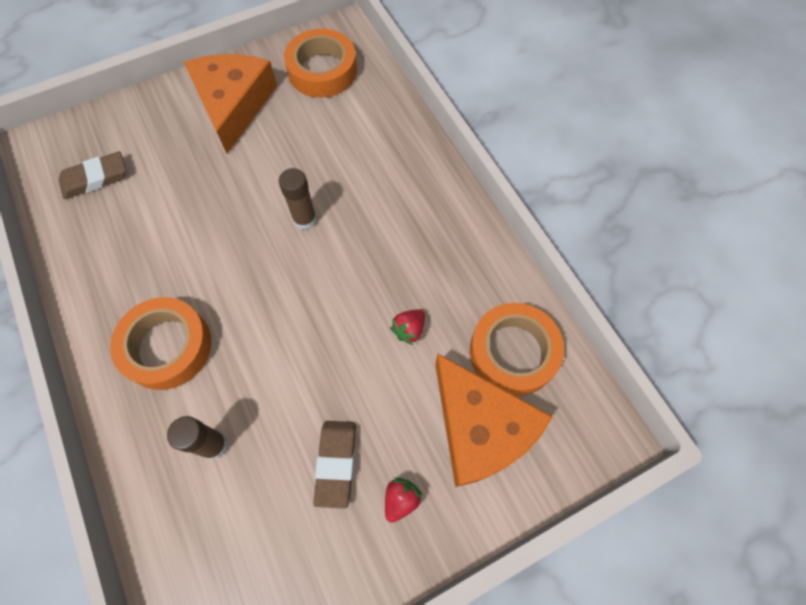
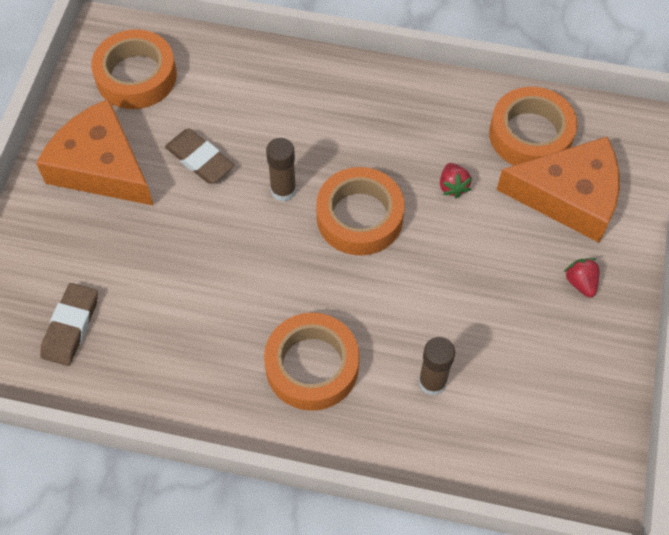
camera: 50 degrees left, 5 degrees down
brown eraser [313,421,356,509] -> brown eraser moved to [165,129,234,184]
none -> orange tape [316,167,405,255]

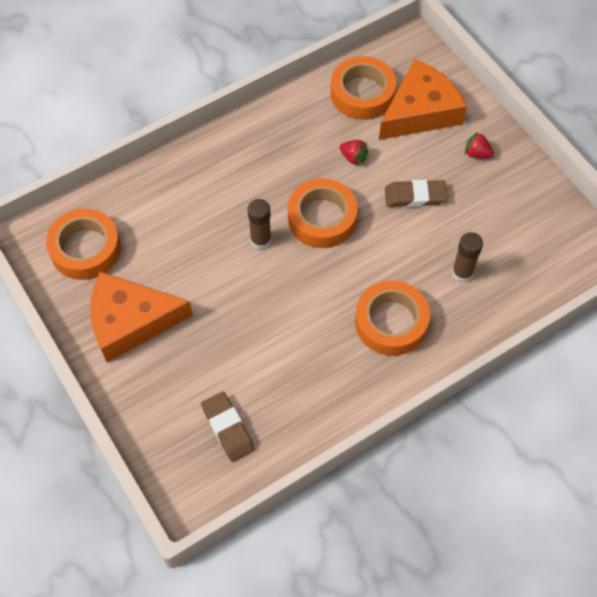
camera: 45 degrees left, 0 degrees up
brown eraser [165,129,234,184] -> brown eraser moved to [385,180,447,207]

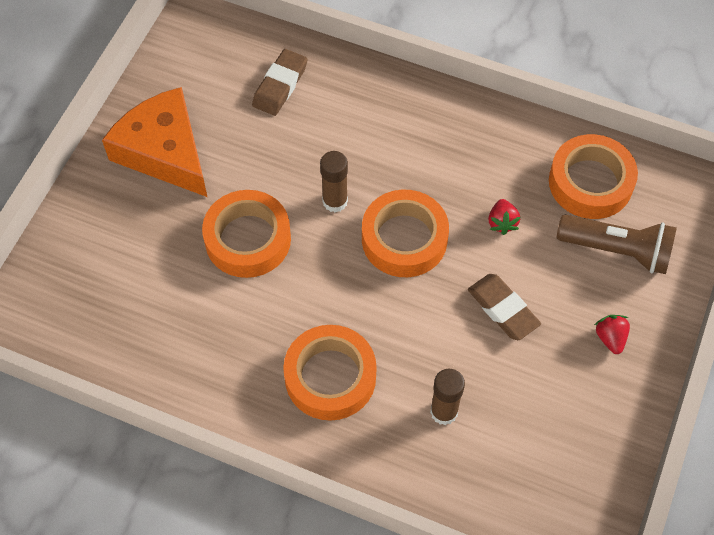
camera: 55 degrees right, 0 degrees up
orange tape [46,209,121,280] -> orange tape moved to [202,190,291,278]
brown eraser [201,392,255,462] -> brown eraser moved to [252,49,308,116]
orange cheese [379,59,467,140] -> brown flashlight [557,215,677,274]

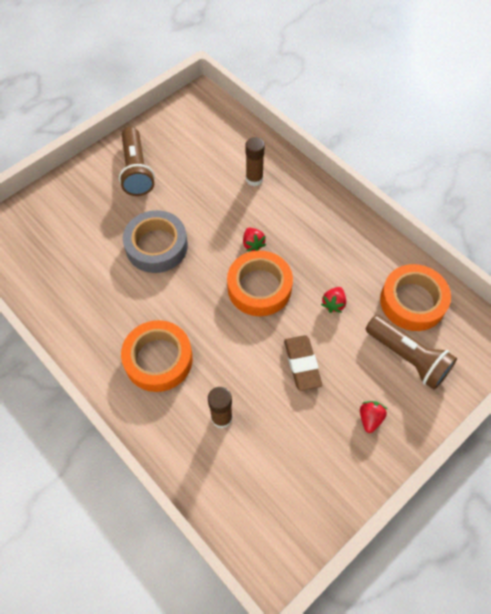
camera: 25 degrees right, 0 degrees up
orange cheese [102,87,207,197] -> brown flashlight [119,127,155,196]
orange tape [202,190,291,278] -> grey tape [123,210,188,273]
brown eraser [252,49,308,116] -> none
brown glue stick [320,151,348,213] -> brown glue stick moved to [246,137,265,186]
none -> red strawberry [243,228,266,251]

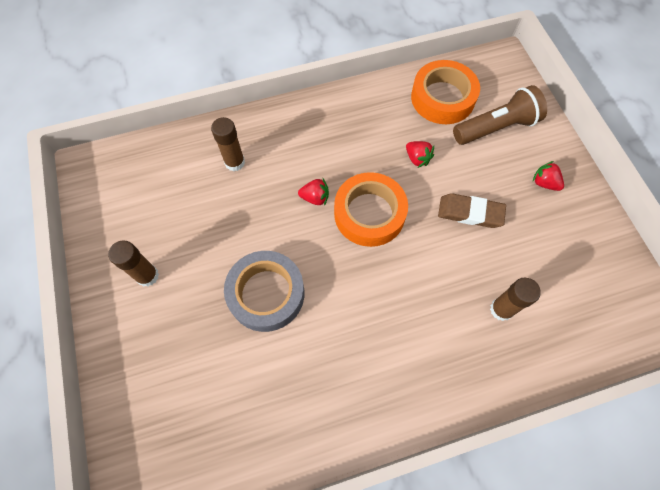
camera: 65 degrees left, 5 degrees up
brown flashlight [119,127,155,196] -> brown glue stick [108,241,159,287]
orange tape [121,320,193,392] -> none

